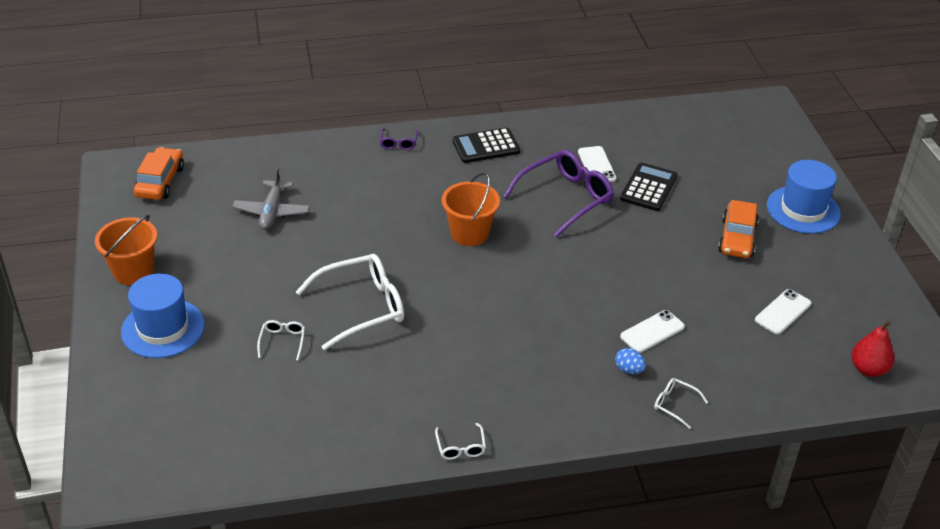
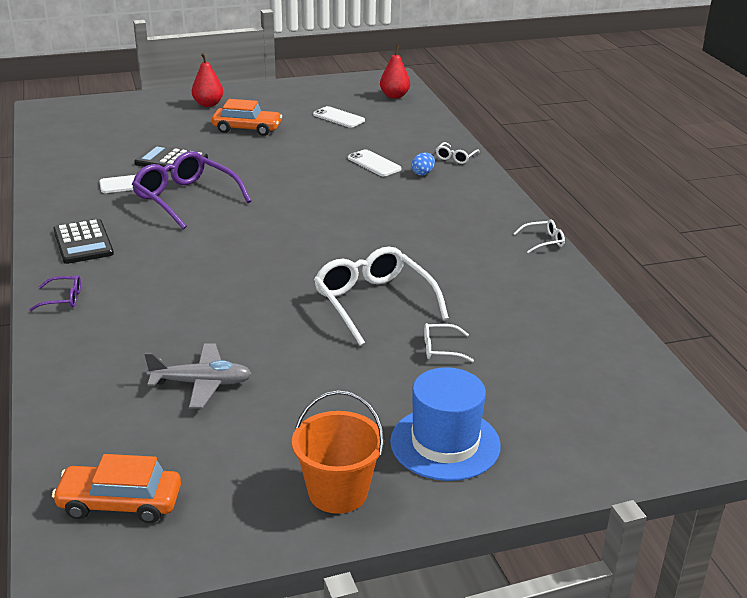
camera: 95 degrees left, 10 degrees down
orange bucket [442,172,500,246] -> none
blue hat [767,160,841,234] -> red pear [192,53,223,107]

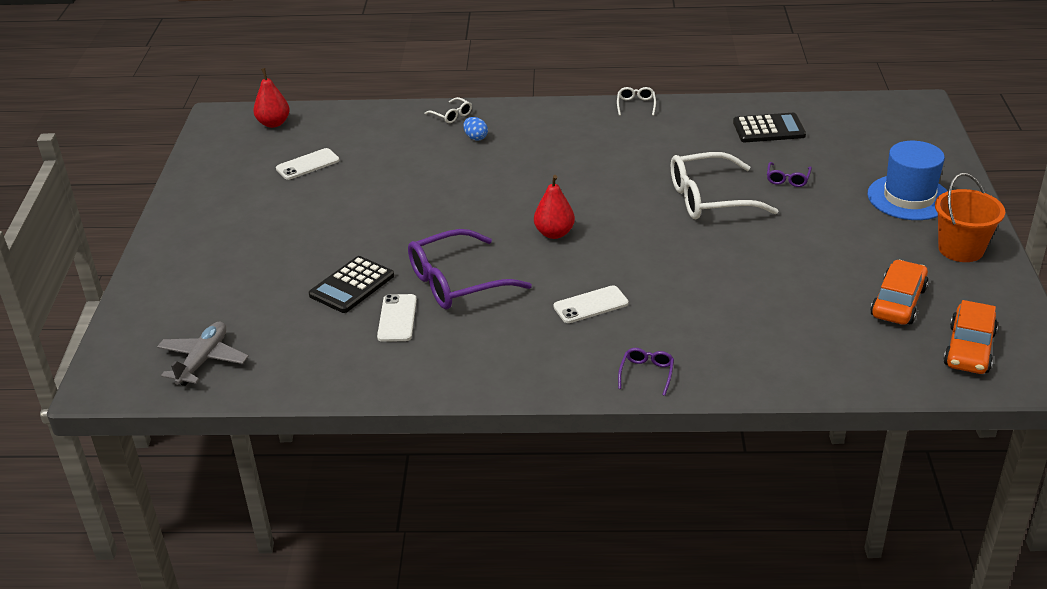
camera: 70 degrees left, 5 degrees up
black calculator [53,219,114,264] -> black calculator moved to [733,113,806,142]
grey plane [144,343,252,408] -> grey plane moved to [157,322,248,386]
red pear [192,53,223,107] -> red pear moved to [534,175,575,239]
orange car [212,99,282,136] -> orange car moved to [870,260,929,325]
white phone [348,150,401,176] -> white phone moved to [553,285,629,323]
white glasses [424,323,474,362] -> purple glasses [767,162,812,187]

